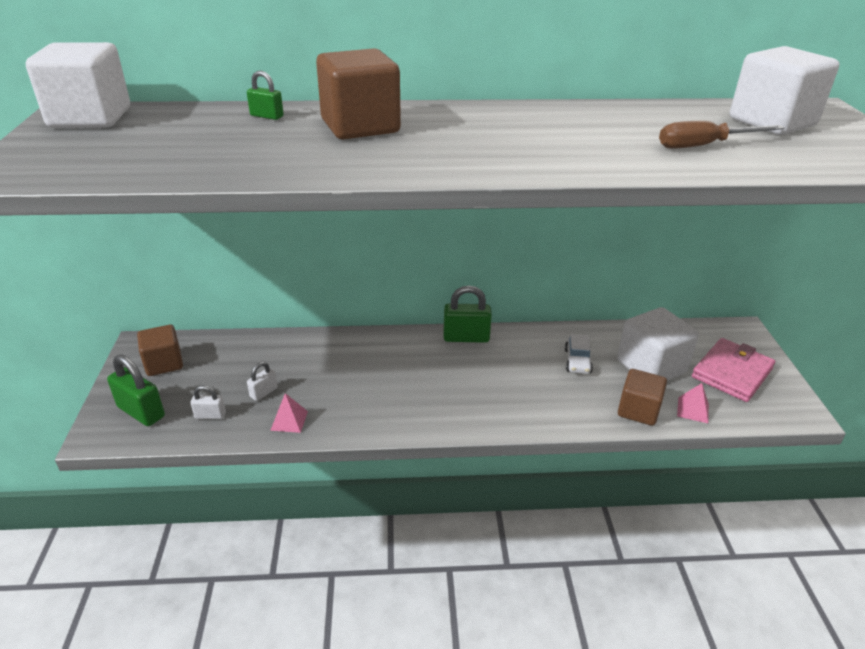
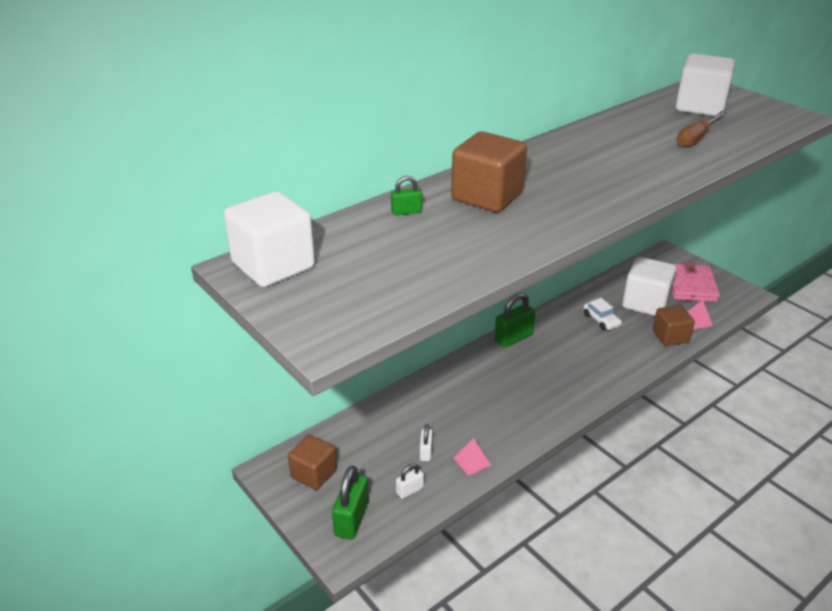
camera: 35 degrees left, 0 degrees up
green padlock [107,355,165,426] -> green padlock turned 75 degrees counterclockwise [332,465,369,539]

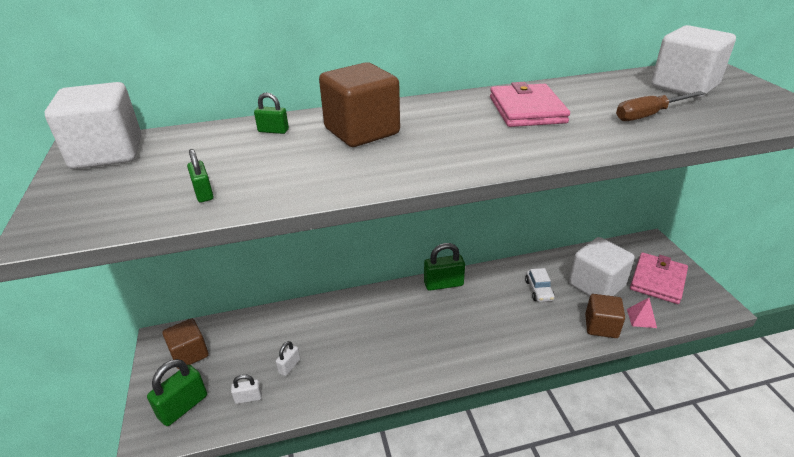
camera: 25 degrees right, 0 degrees up
pink pyramid [454,438,491,476] -> none
none -> green padlock [187,149,213,202]
none -> pink wallet [490,82,570,127]

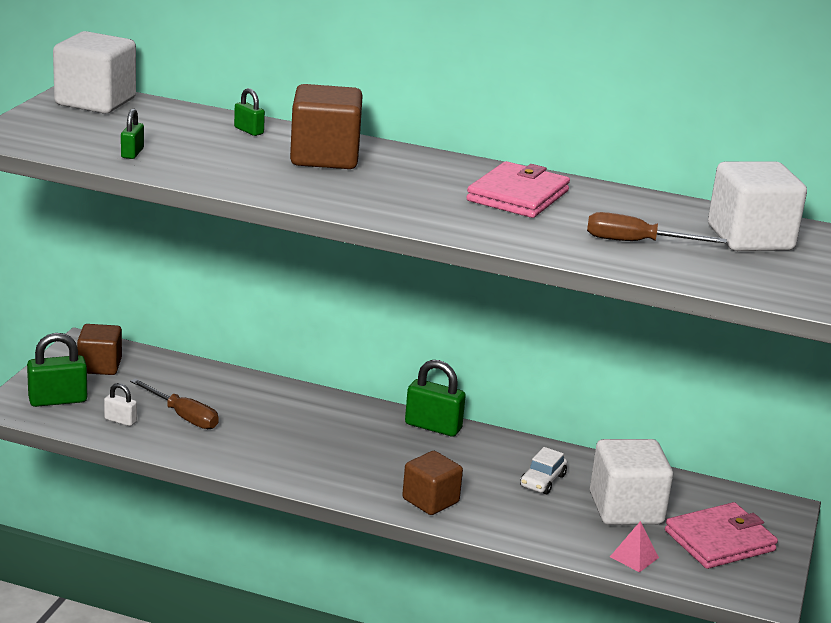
camera: 30 degrees right, 10 degrees down
white padlock [276,341,300,376] -> brown screwdriver [130,379,219,429]
brown cube [585,294,625,338] -> brown cube moved to [402,451,463,515]

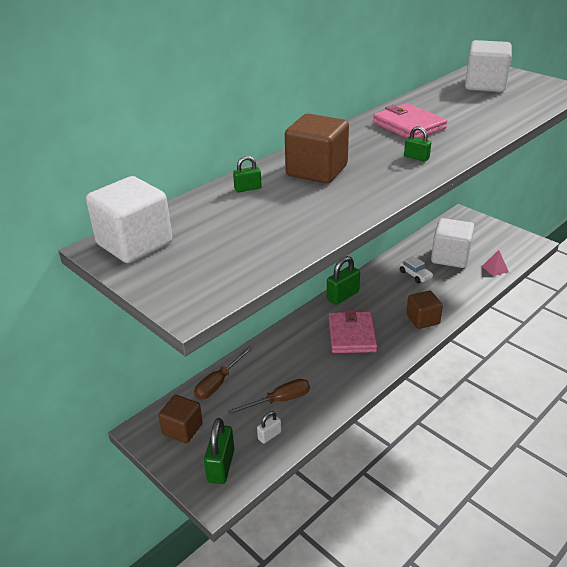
camera: 60 degrees left, 10 degrees up
green padlock [121,108,144,159] -> green padlock moved to [404,126,431,162]
brown screwdriver [587,212,727,243] -> brown screwdriver moved to [194,346,252,399]
pink wallet [665,502,778,569] -> pink wallet moved to [329,310,377,353]

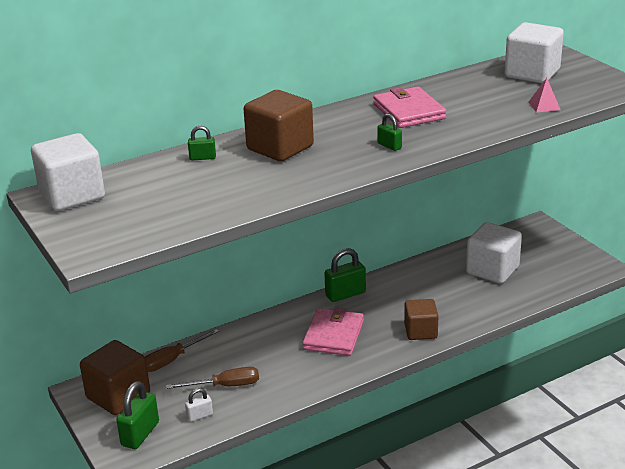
camera: 15 degrees right, 5 degrees down
brown cube [158,395,203,443] -> brown cube [80,340,150,415], size x1.51
white car [399,256,433,283] -> none
pink pyramid [482,250,509,276] -> pink pyramid moved to [529,78,561,112]

